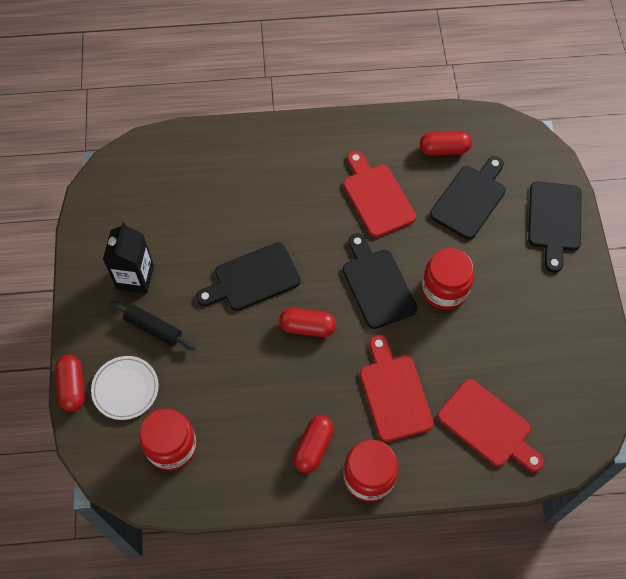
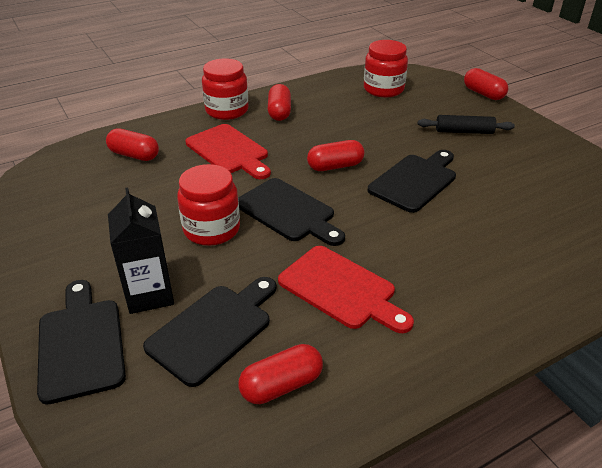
camera: 155 degrees right, 25 degrees down
white plate [91,356,159,420] -> none
black carton [103,222,154,293] -> black carton moved to [108,187,174,314]
black cutting board [430,156,506,240] -> black cutting board turned 150 degrees counterclockwise [143,277,276,387]
red cutting board [438,379,544,472] -> red capsule [106,128,159,161]

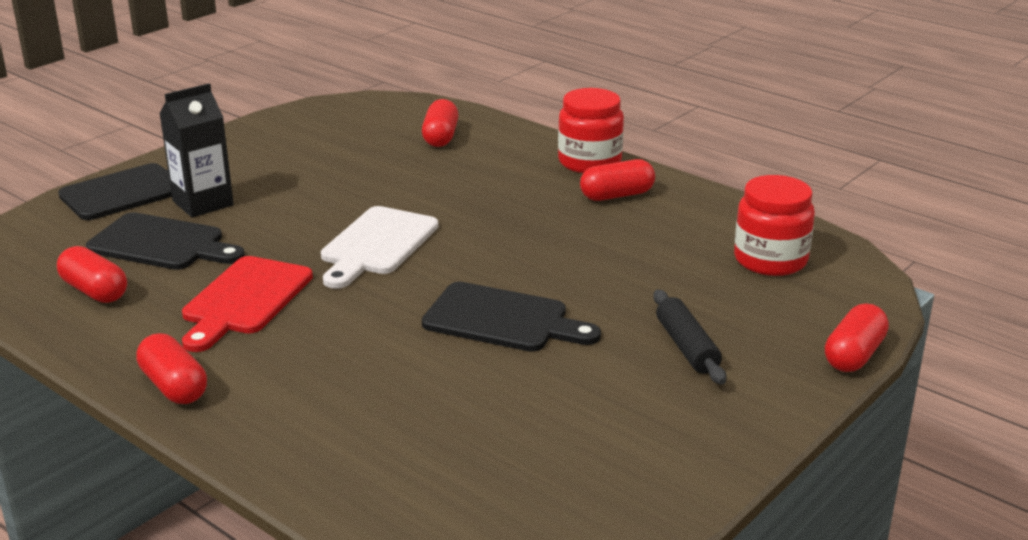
camera: 70 degrees right, 10 degrees down
red jar [177,164,240,246] -> none
red cutting board [186,124,271,179] -> none
black cutting board [238,178,345,246] -> white cutting board [321,206,439,289]
red capsule [307,140,364,171] -> red capsule moved to [136,333,207,404]

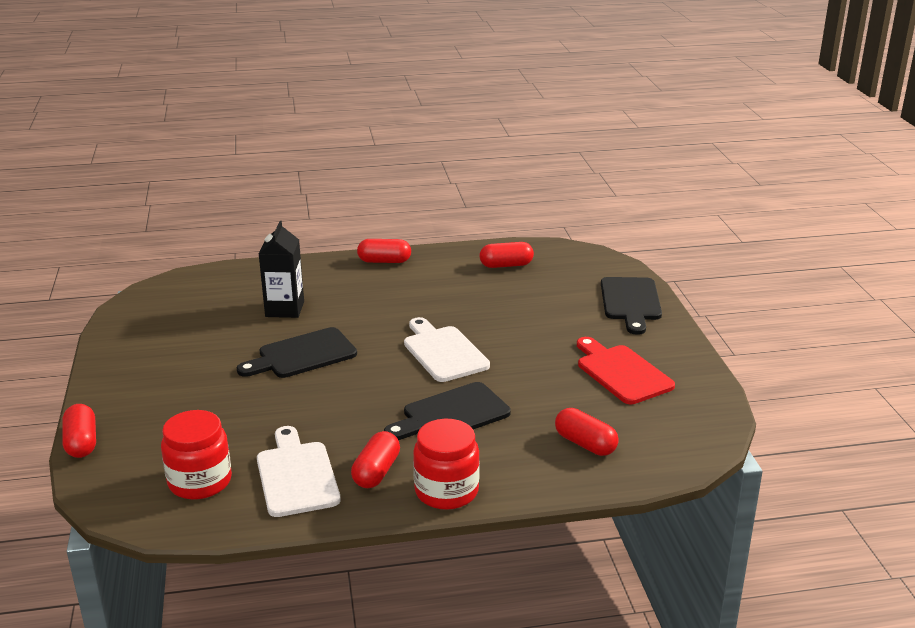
camera: 130 degrees right, 0 degrees up
black cutting board [86,212,245,270] -> black cutting board moved to [384,382,511,440]
black carton [159,83,234,218] -> black carton moved to [259,221,304,318]
red cutting board [182,256,313,352] -> red cutting board moved to [577,337,675,404]
black rolling pin [653,290,726,385] -> none
none -> white cutting board [257,426,341,517]

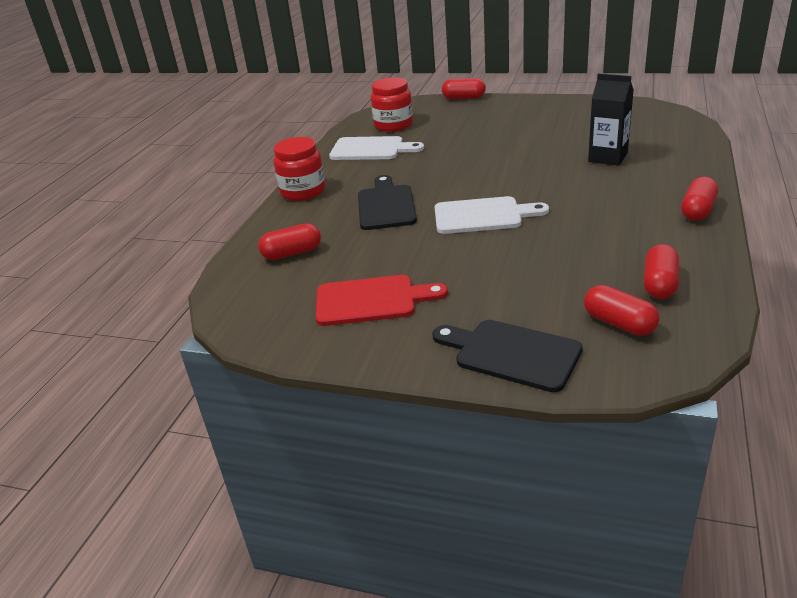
camera: 120 degrees right, 5 degrees up
black cutting board [237,327,357,378] -> none
red capsule [351,431,400,488] -> red capsule moved to [584,285,659,336]

